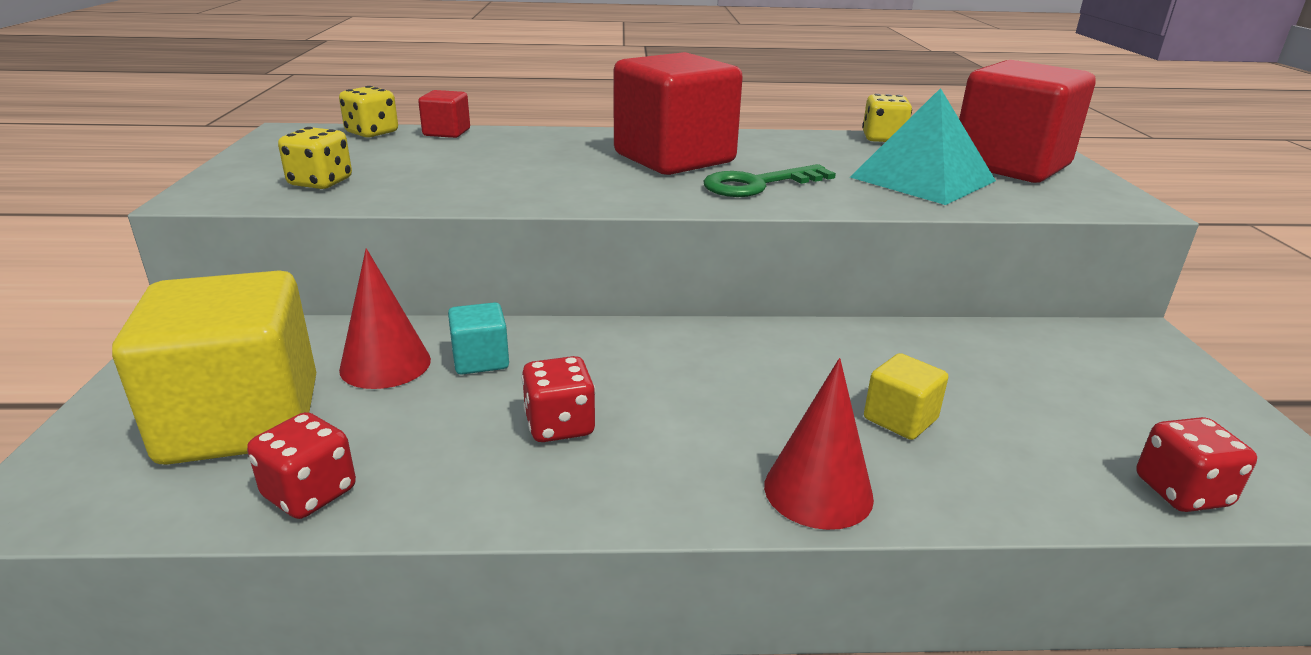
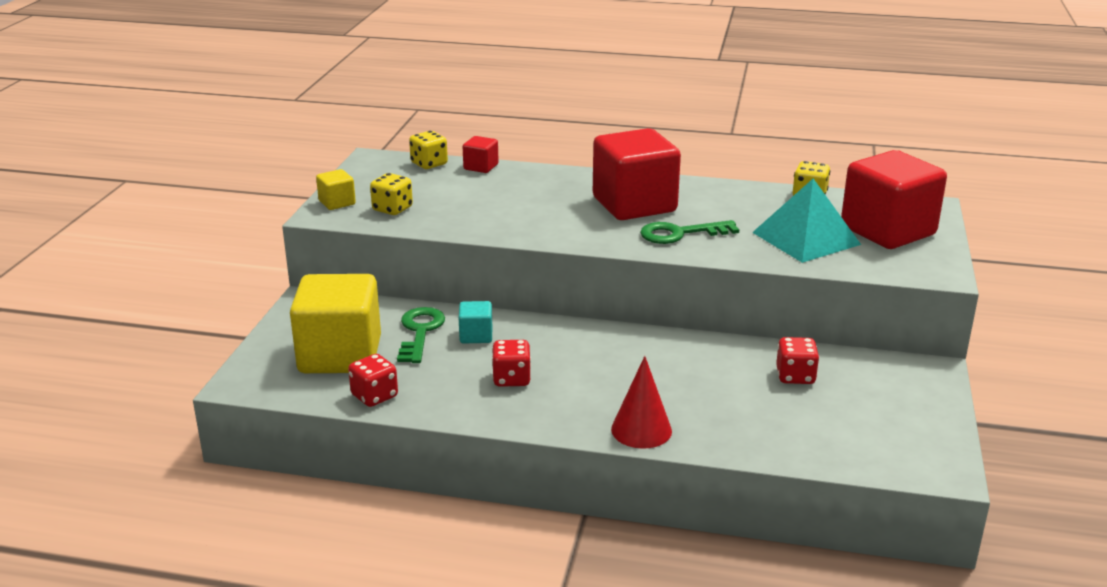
camera: 15 degrees right, 0 degrees up
red cone [339,248,431,389] -> green key [397,307,445,363]
yellow cube [864,353,949,440] -> yellow cube moved to [316,169,356,210]
red dice [1136,417,1257,512] -> red dice moved to [776,337,819,384]

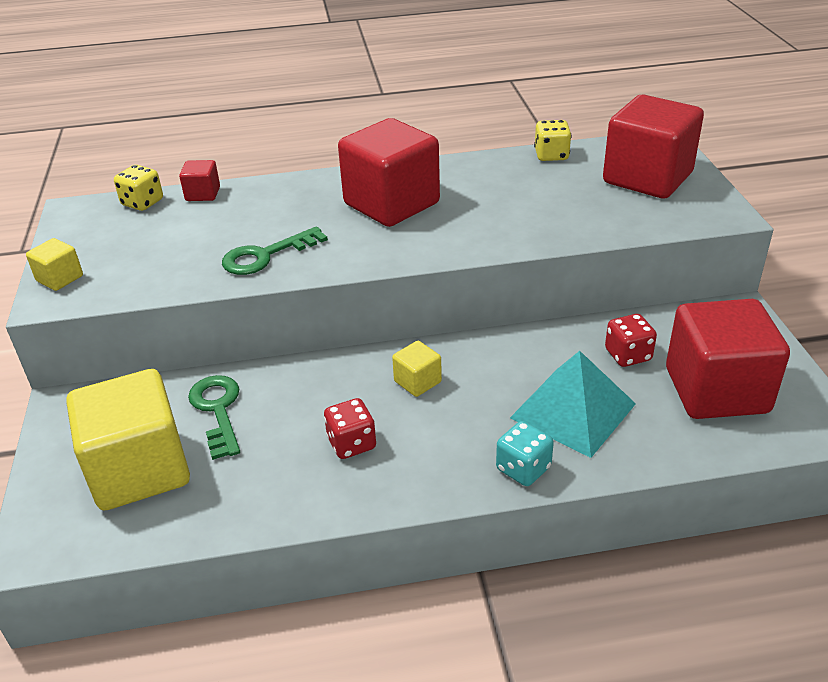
camera: 20 degrees left, 10 degrees up
red dice [348,354,398,407] -> none
yellow dice [370,173,413,215] -> none
turquoise cube [459,301,492,343] -> none
red cone [611,356,672,449] -> turquoise dice [496,421,554,486]
green key [640,220,739,244] -> green key moved to [222,226,328,275]
turquoise pyramid [752,179,861,263] -> turquoise pyramid moved to [510,351,636,458]
none -> yellow cube [392,341,442,397]
none -> red cube [666,299,790,419]

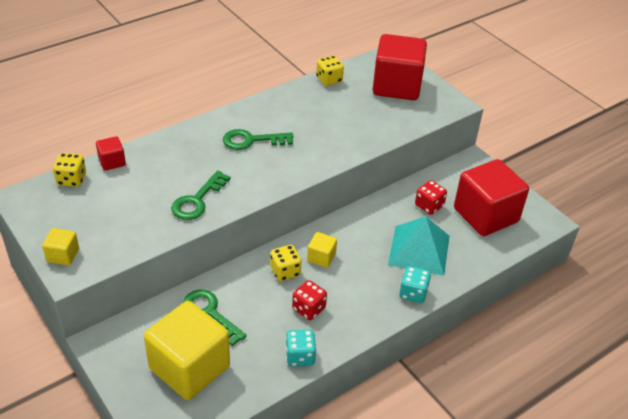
camera: 30 degrees left, 5 degrees up
red cube [338,118,440,227] -> green key [223,129,293,150]
none -> yellow dice [270,245,301,281]
none -> turquoise dice [285,329,317,367]

